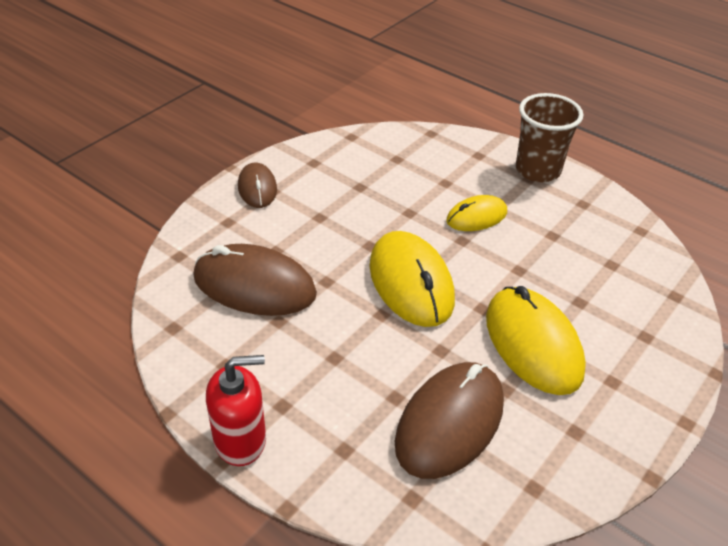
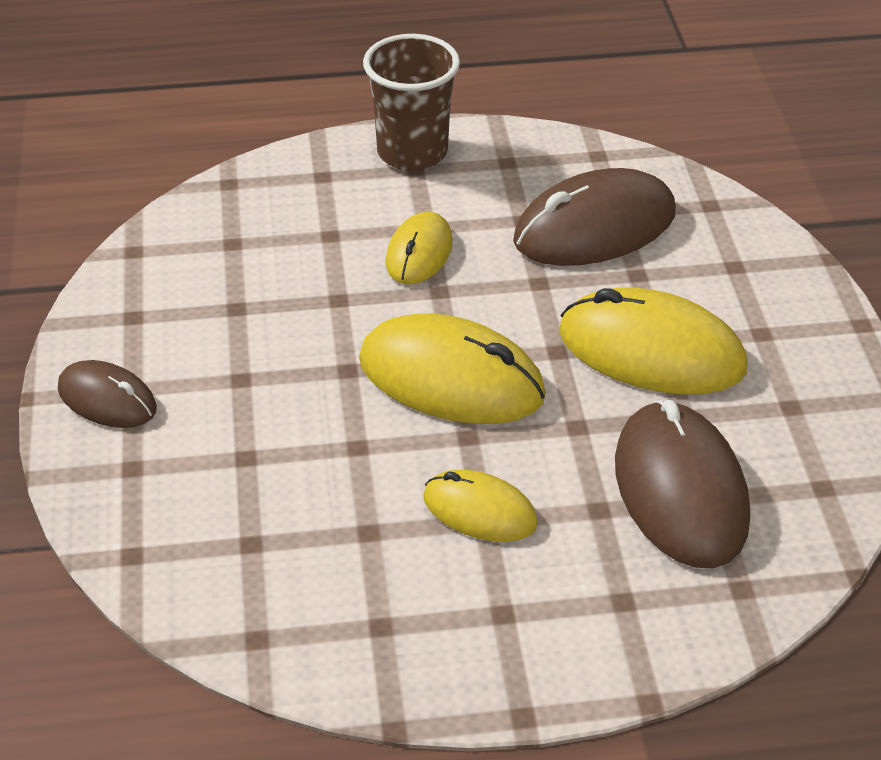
camera: 45 degrees left, 0 degrees up
brown mouse [193,244,317,316] -> brown mouse moved to [513,168,676,266]
red soap dispenser [206,355,266,466] -> none
none -> yellow mouse [423,470,538,542]

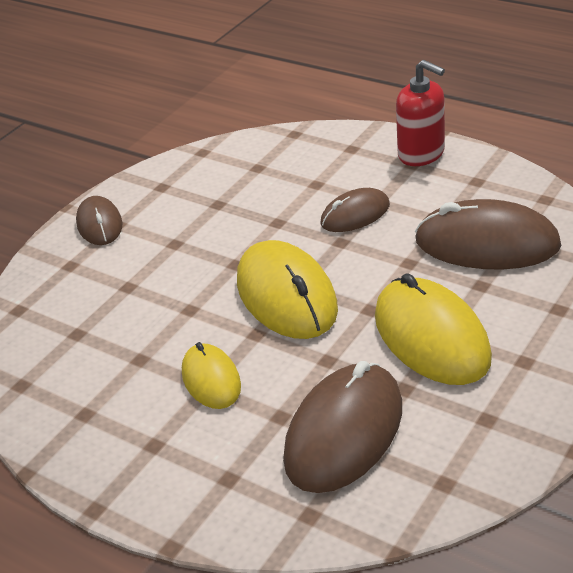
camera: 45 degrees right, 5 degrees down
brown cup [363,34,460,171] -> red soap dispenser [396,60,445,166]
yellow mouse [386,212,453,284] -> brown mouse [320,188,390,232]

